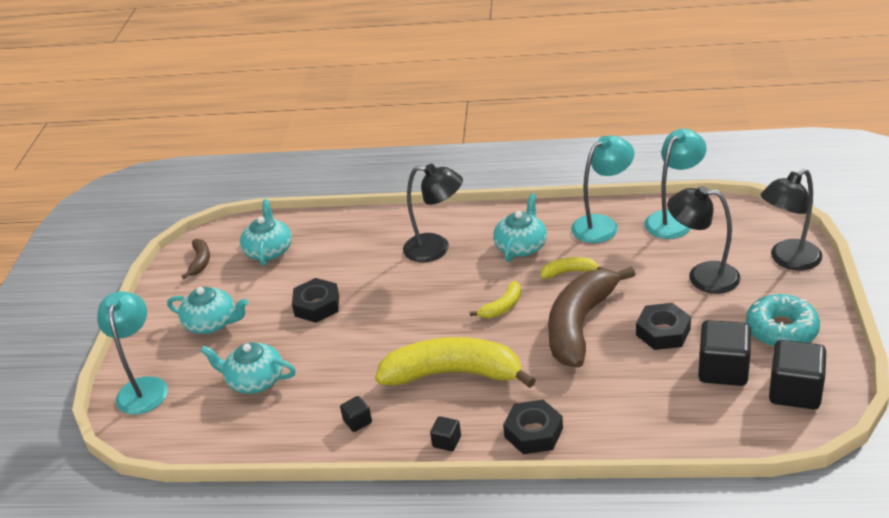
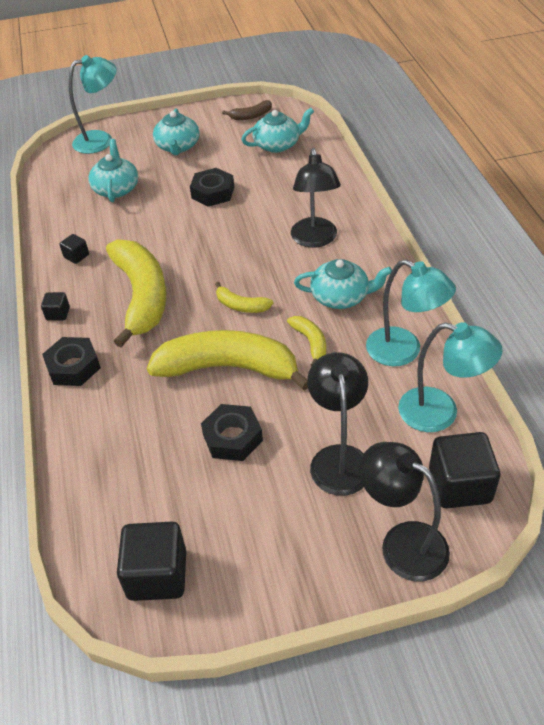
camera: 70 degrees right, 10 degrees up
brown banana [548,266,636,367] -> yellow banana [147,330,308,391]
black cube [698,320,751,386] -> black cube moved to [429,432,500,508]
turquoise donut [746,294,820,347] -> none

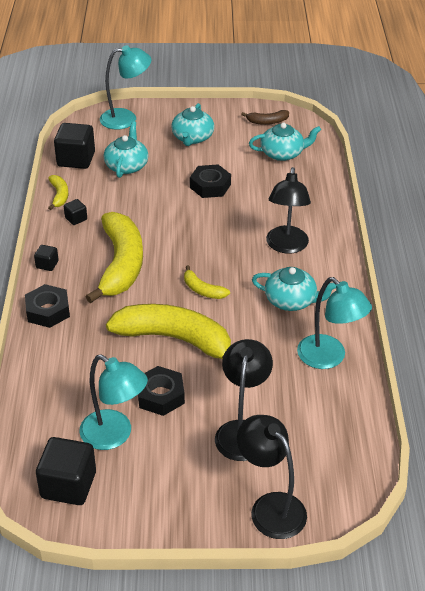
camera: 10 degrees right, 5 degrees down
yellow banana [287,316,326,366] -> yellow banana moved to [48,175,68,210]
turquoise lamp [398,322,503,432] -> turquoise lamp moved to [79,354,148,450]
black cube [429,432,500,508] -> black cube moved to [54,123,95,169]

